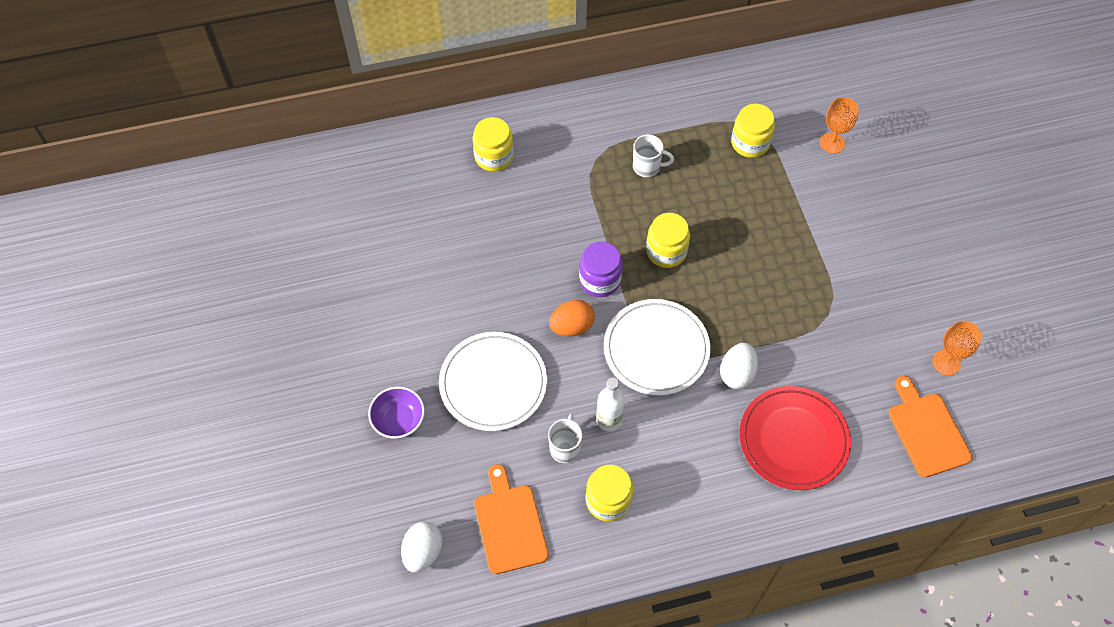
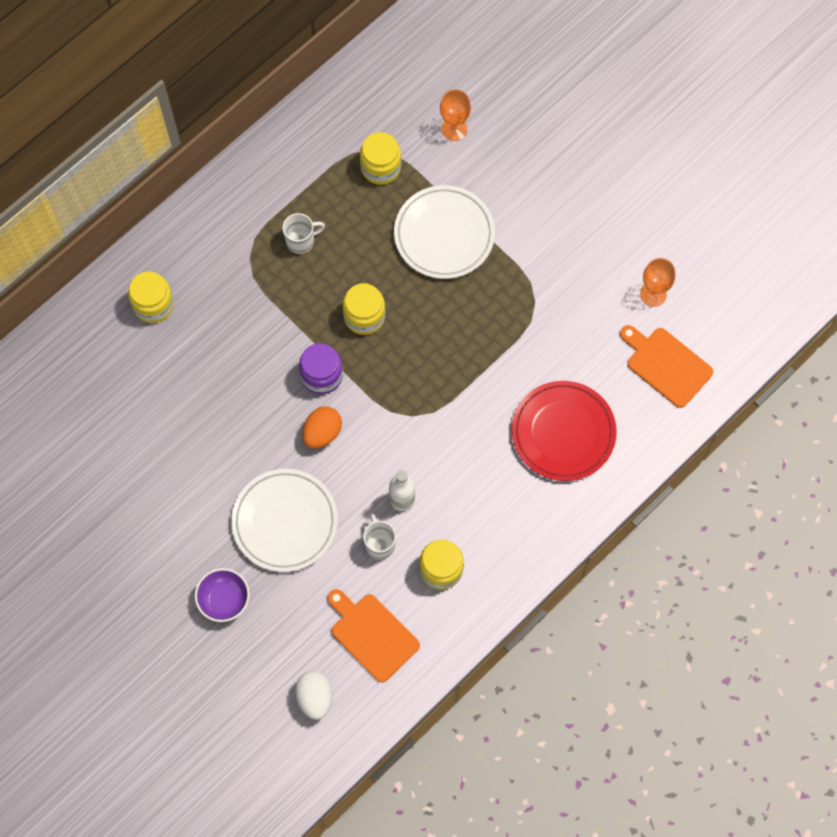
camera: 30 degrees left, 10 degrees up
white plate [604,299,710,395] -> white plate moved to [394,185,495,279]
white egg [720,343,758,389] -> none

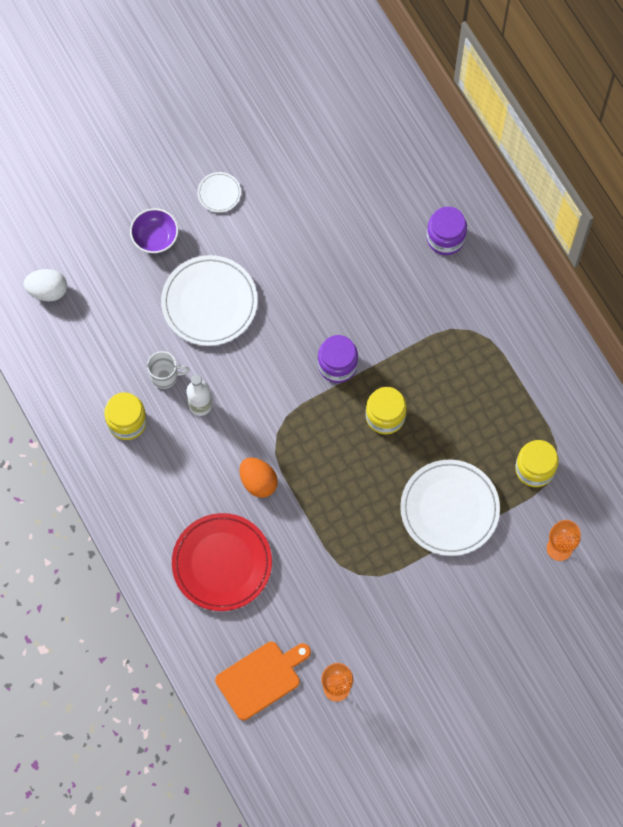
camera: 105 degrees right, 0 degrees up
yellow jar [128,271,174,323] -> purple jar [427,207,467,255]
white mug [282,213,325,254] -> none
orange egg [302,406,342,449] -> orange egg moved to [239,457,278,498]
orange cutting board [327,589,420,682] -> none
none -> white plate [197,172,241,212]

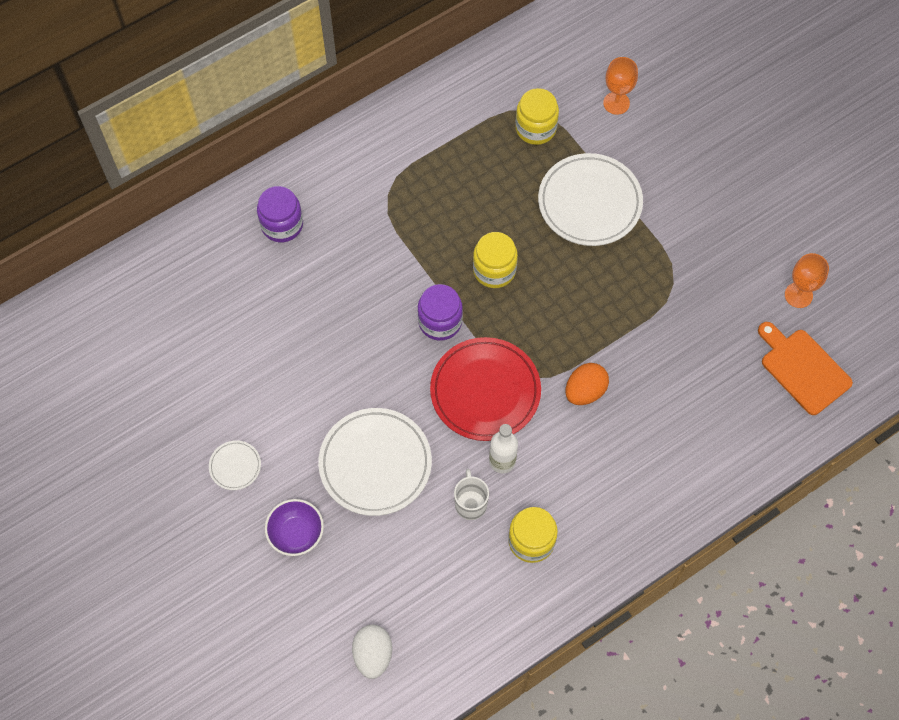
camera: 95 degrees left, 5 degrees down
red plate [172,513,272,611] -> red plate moved to [430,337,541,441]

